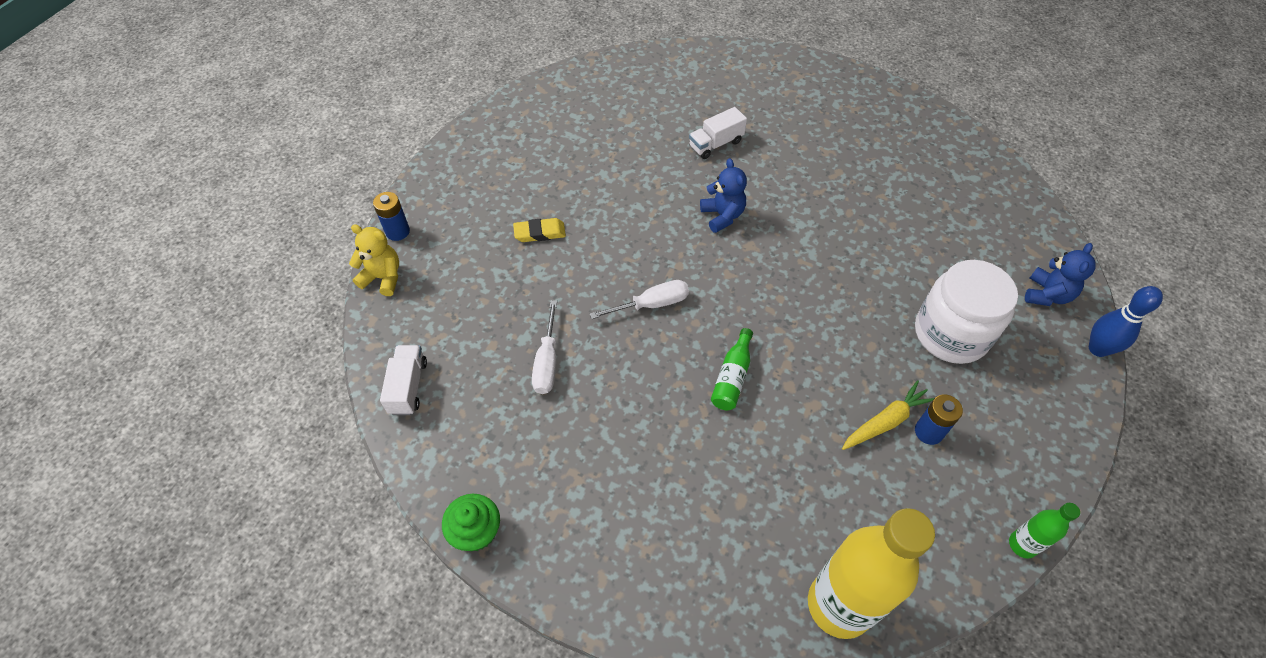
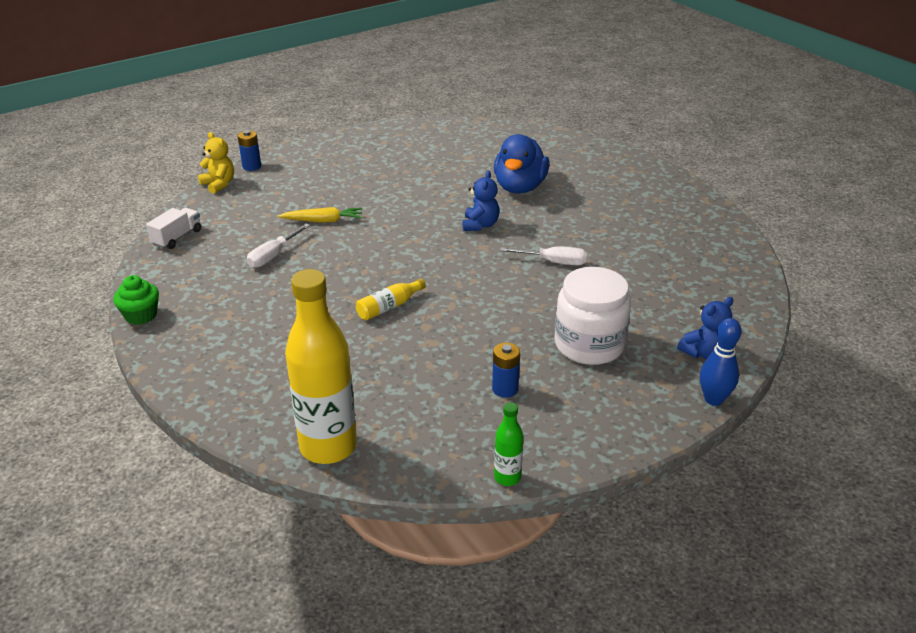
camera: 30 degrees right, 20 degrees down
yellow eraser [513,218,566,242] -> none
white screwdriver [590,280,689,319] -> white screwdriver moved to [500,246,587,265]
white truck [689,107,747,159] -> blue duck [494,134,550,194]
green bottle [711,328,753,410] -> yellow bottle [356,278,426,320]
yellow carrot [842,380,934,450] -> yellow carrot moved to [278,207,362,223]

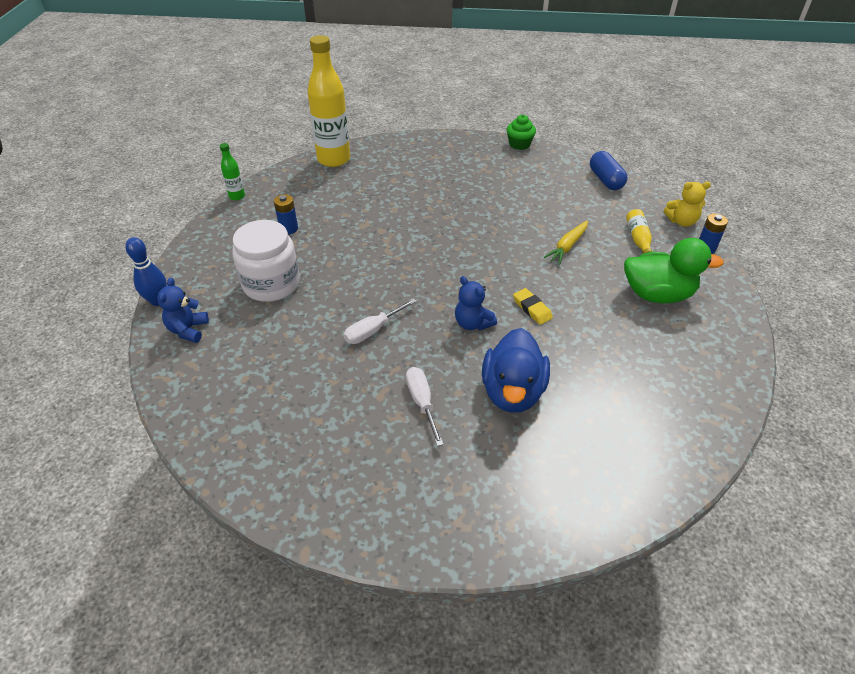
camera: 130 degrees right, 10 degrees up
white truck [146,208,201,249] -> blue capsule [590,151,627,190]
white screwdriver [247,224,310,268] -> white screwdriver moved to [406,367,444,446]
yellow bottle [356,278,426,320] -> yellow bottle moved to [626,209,652,254]
blue duck [494,134,550,194] -> blue duck turned 135 degrees counterclockwise [482,328,550,413]
none -> yellow eraser [513,288,553,325]
none -> green duck [624,238,724,303]

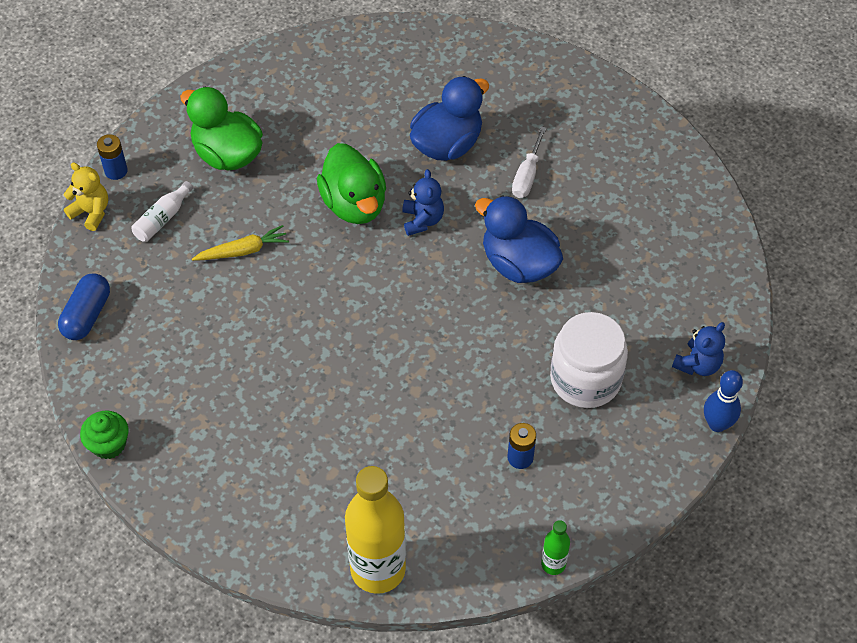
camera: 145 degrees left, 10 degrees up
white screwdriver [344,298,417,344] -> blue duck [475,195,563,283]
yellow eraser [513,288,553,325] -> green duck [317,143,386,224]
yellow bottle [626,209,652,254] -> white bottle [131,181,193,242]

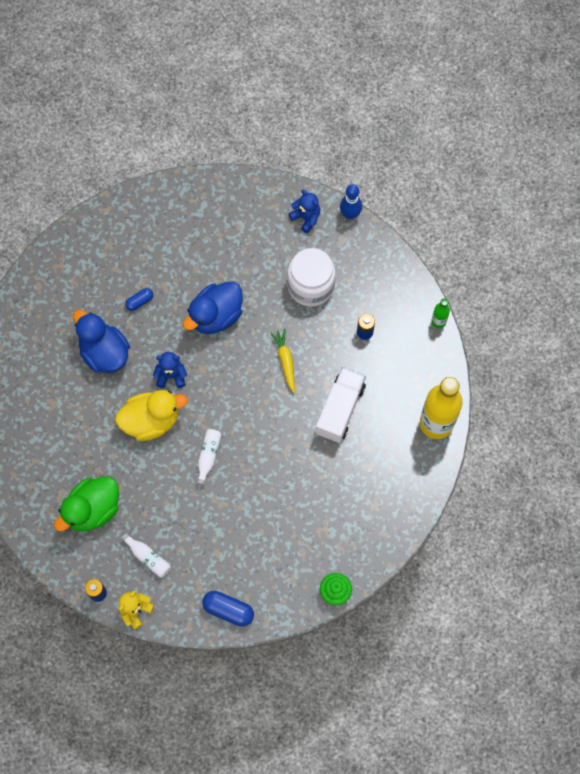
camera: 85 degrees left, 15 degrees up
yellow carrot [192,225,289,261] -> yellow carrot moved to [270,329,295,393]
green duck [317,143,386,224] -> yellow duck [115,390,188,441]
white screwdriver [512,126,546,198] -> blue capsule [125,288,153,311]
none -> white bottle [197,429,222,485]
none -> white truck [316,367,366,443]

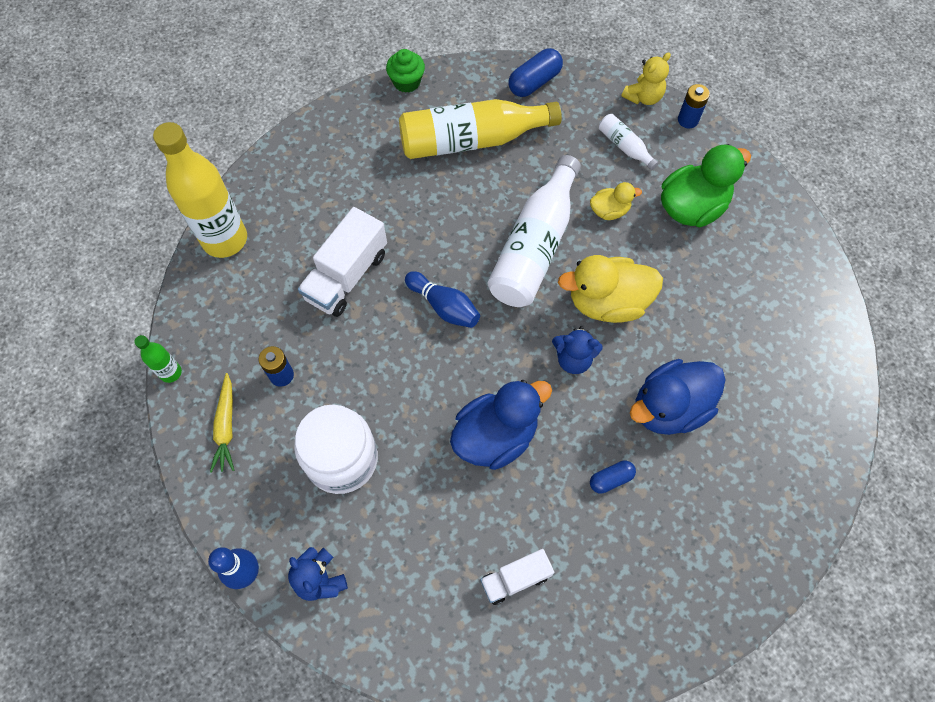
camera: 170 degrees left, 5 degrees down
blue duck [73,310,130,373] -> blue duck turned 90 degrees clockwise [630,359,726,435]
white bottle [197,429,222,485] -> white bottle [488,155,581,307], size x2.22
blue capsule [202,591,254,627] -> blue capsule turned 75 degrees counterclockwise [508,48,563,97]
yellow carrot [270,329,295,393] -> yellow carrot moved to [210,373,234,473]
none -> yellow bottle [399,99,562,159]
none -> blue bowling pin [405,271,480,328]
none -> white truck [480,549,554,605]
none -> yellow duck [590,182,642,220]

